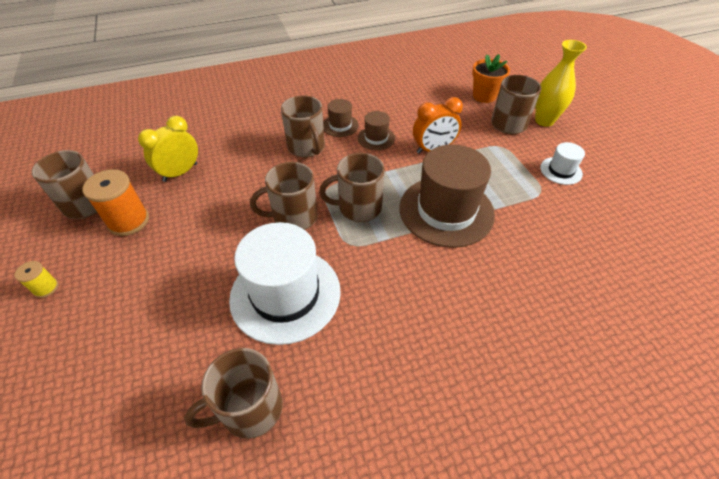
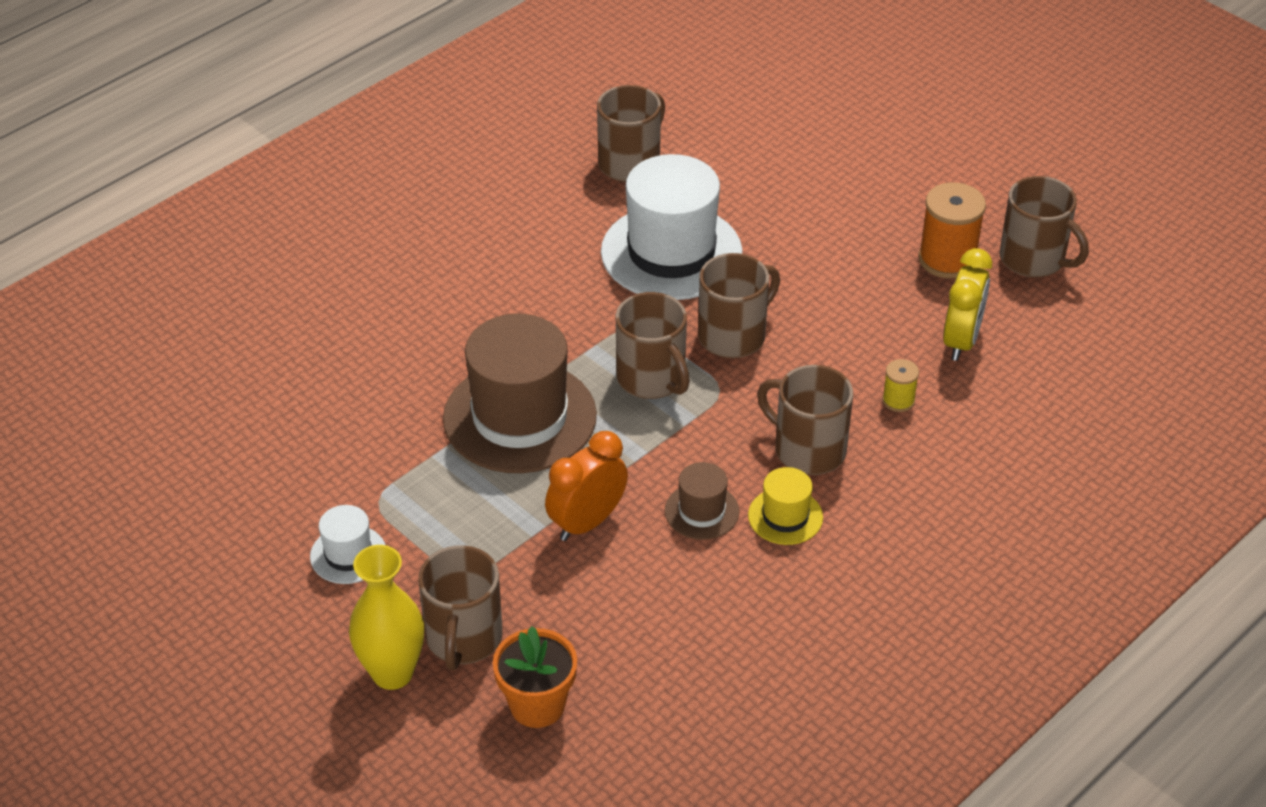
camera: 155 degrees right, 5 degrees down
yellow spool [15,261,59,298] -> yellow spool moved to [882,359,919,412]
brown mug [319,153,385,222] -> brown mug turned 90 degrees clockwise [616,292,690,399]
brown hat [323,99,359,137] -> yellow hat [748,467,823,545]

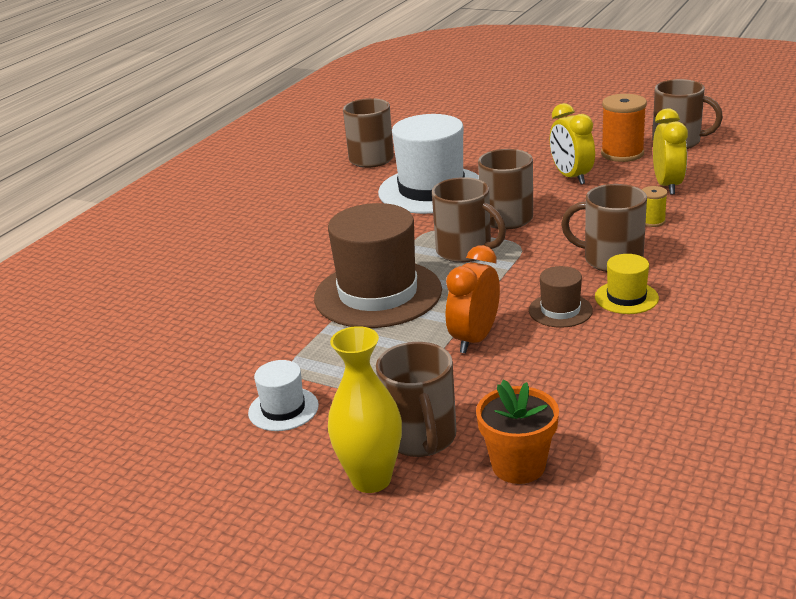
camera: 15 degrees left, 15 degrees down
none -> yellow clock [550,103,595,184]

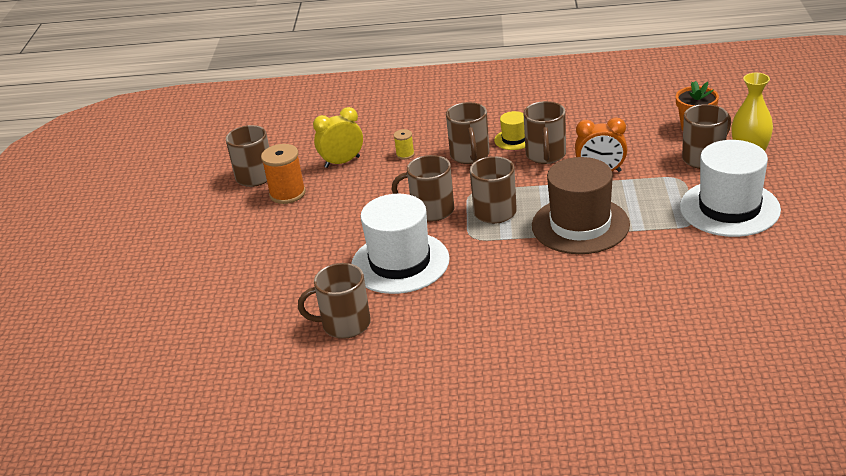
camera: 115 degrees left, 5 degrees up
white hat [248,360,319,431] -> white hat [680,140,781,237], size x2.14
brown hat [529,266,593,328] -> brown mug [523,101,566,164]
yellow clock [550,103,595,184] -> none

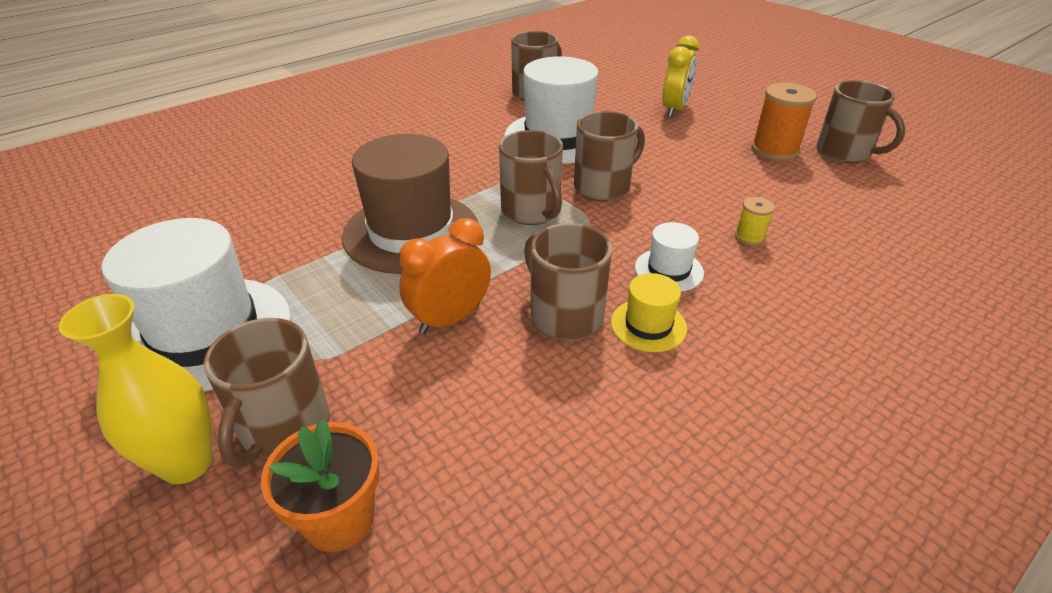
camera: 135 degrees right, 5 degrees up
yellow clock [313,107,363,168] -> yellow clock moved to [662,35,699,117]
brown mug [446,102,490,164] -> white hat [635,222,704,292]

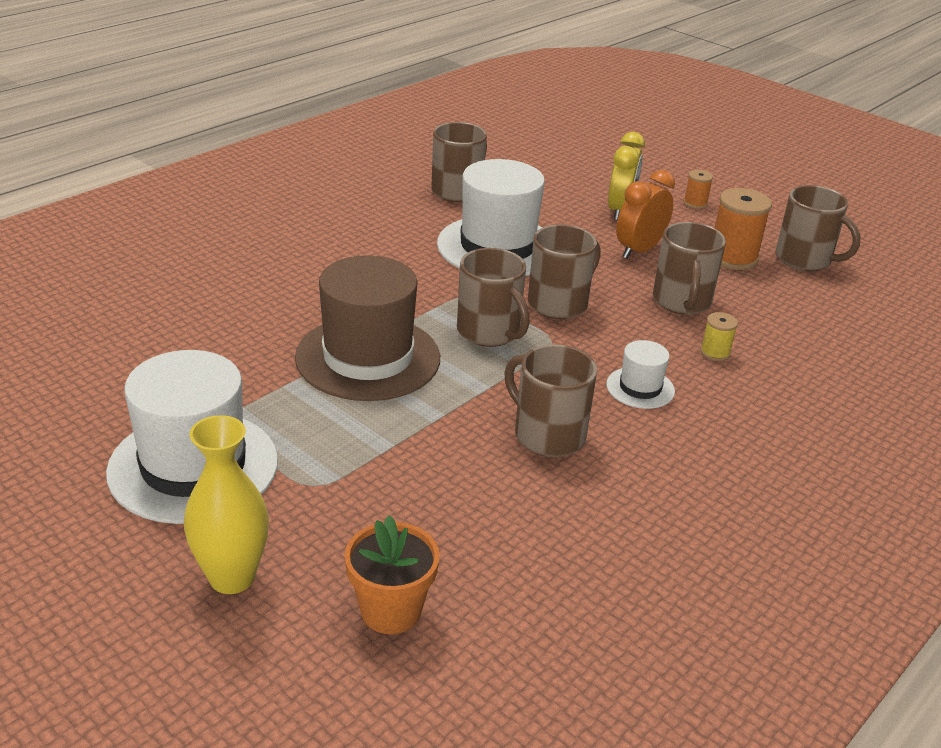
camera: 10 degrees left, 5 degrees down
brown mug [204,318,329,467] -> brown mug moved to [653,222,726,315]
orange clock [399,218,491,334] -> orange clock moved to [616,170,675,259]
yellow hat [611,273,687,352] -> none
none -> orange spool [684,170,713,209]

